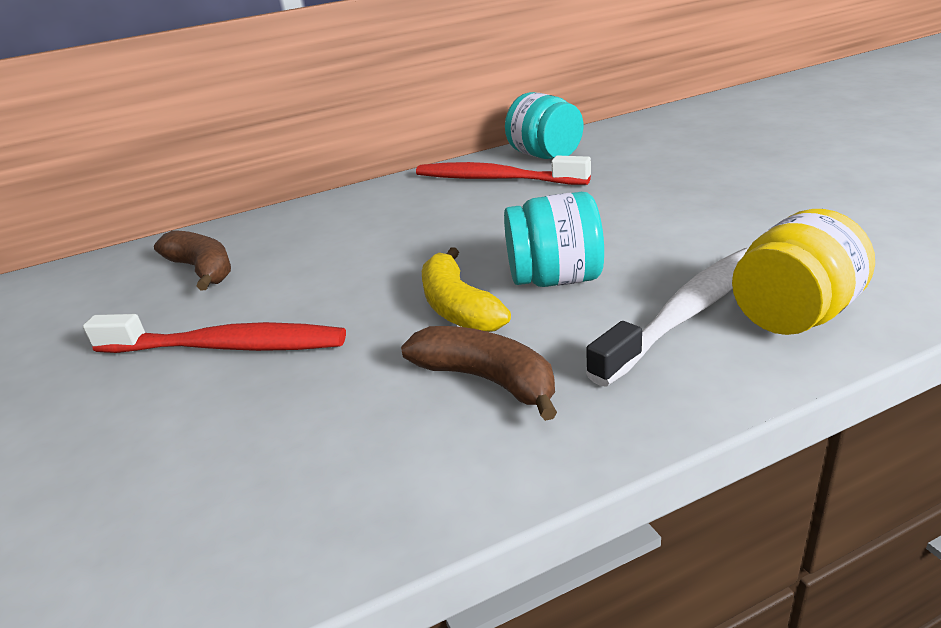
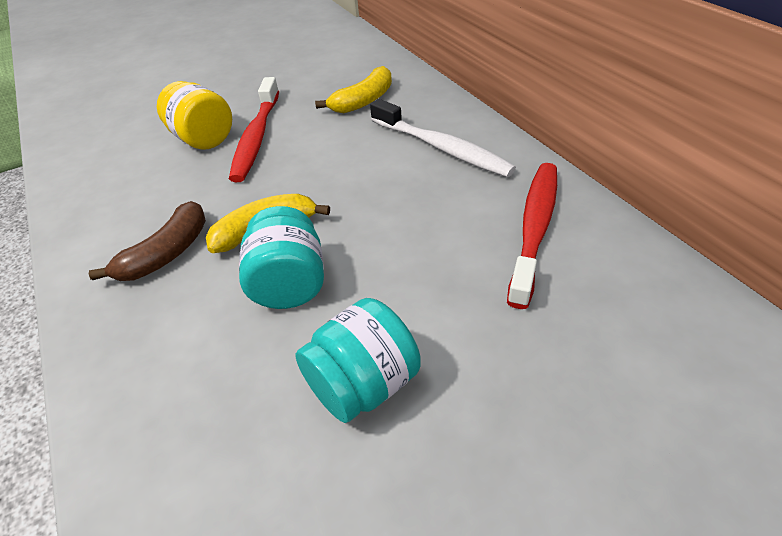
camera: 85 degrees right, 15 degrees up
brown banana [154,230,231,291] -> yellow banana [315,66,392,113]
turquoise jar [505,92,583,159] -> turquoise jar moved to [295,298,421,423]
white toothbrush [586,247,749,386] -> white toothbrush moved to [370,99,516,177]
yellow jar [732,209,875,335] -> yellow jar moved to [157,81,232,150]

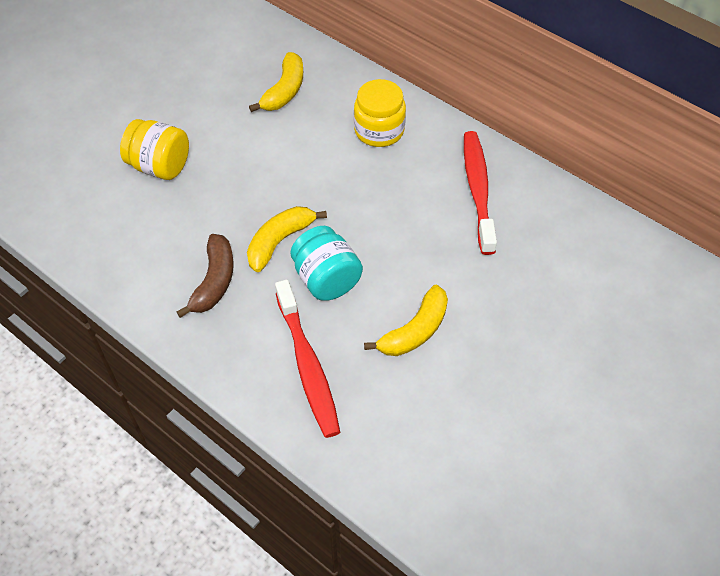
camera: 25 degrees left, 10 degrees up
red toothbrush [229,77,279,182] -> red toothbrush moved to [275,280,340,438]
turquoise jar [295,298,421,423] -> yellow banana [364,285,448,356]
white toothbrush [370,99,516,177] -> yellow jar [354,79,406,147]

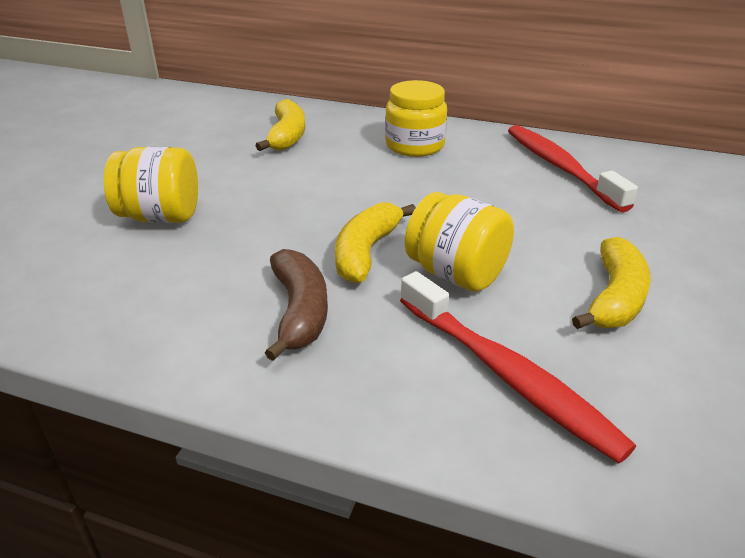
camera: 20 degrees left, 20 degrees down
turquoise jar [290,226,363,301] -> yellow jar [405,192,514,292]

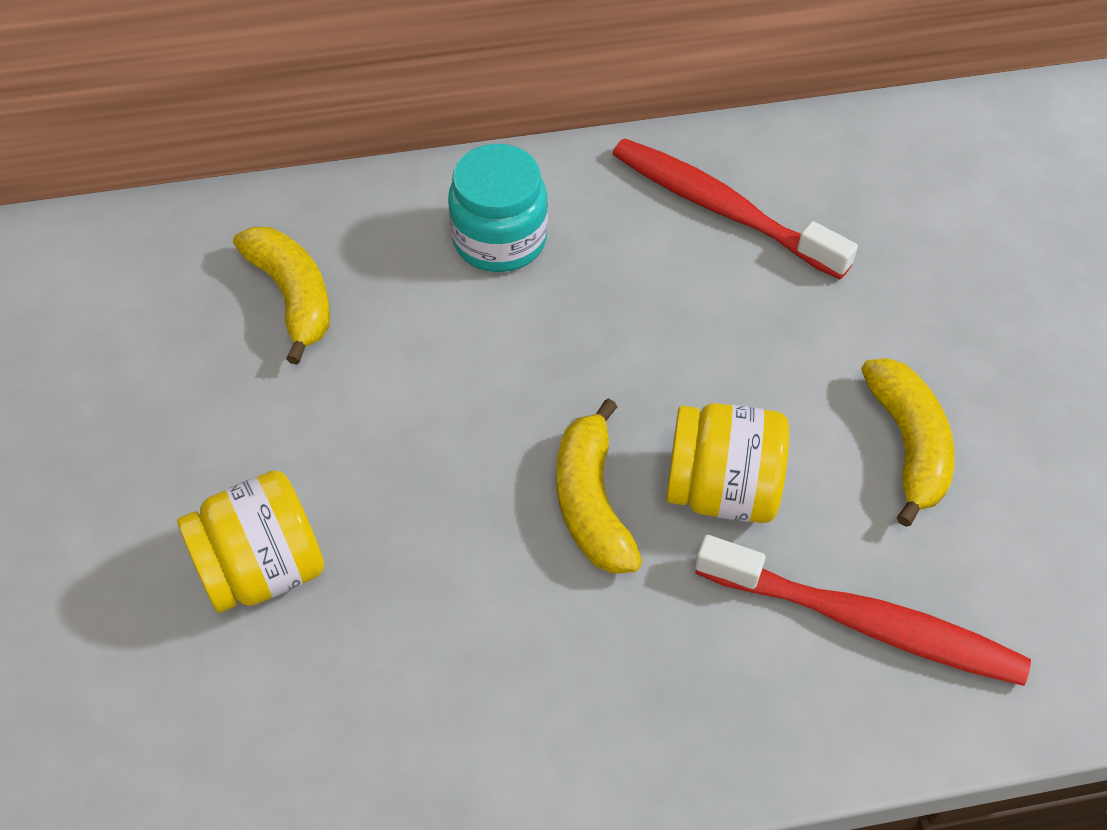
camera: 30 degrees left, 20 degrees up
brown banana [265,249,328,361] -> none
yellow jar [385,80,447,157] -> turquoise jar [448,144,548,272]

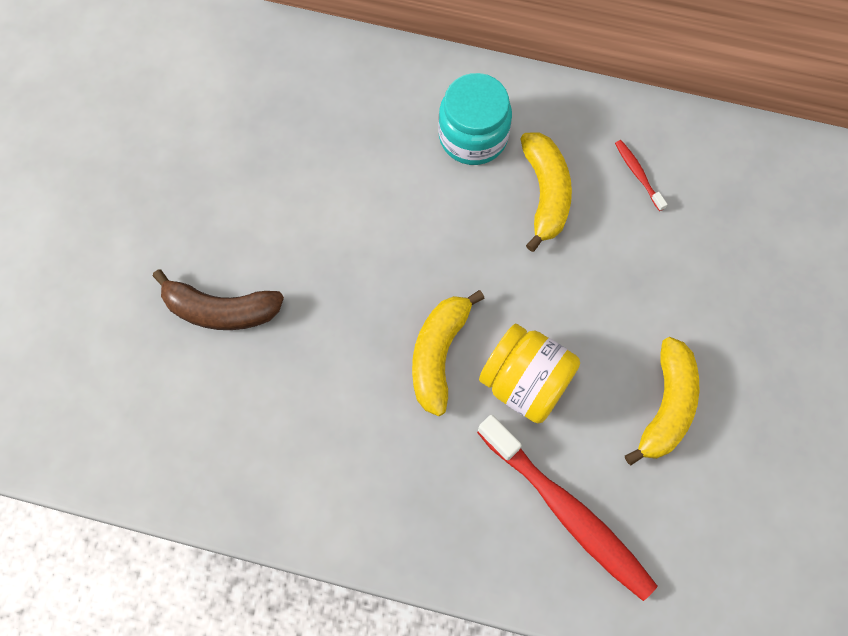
camera: 25 degrees right, 15 degrees up
yellow jar [177,470,324,613] -> brown banana [153,269,284,330]
yellow banana [233,227,330,365] -> yellow banana moved to [520,132,572,252]
red toothbrush [612,139,858,279] -> red toothbrush [615,140,667,211], size x0.42

